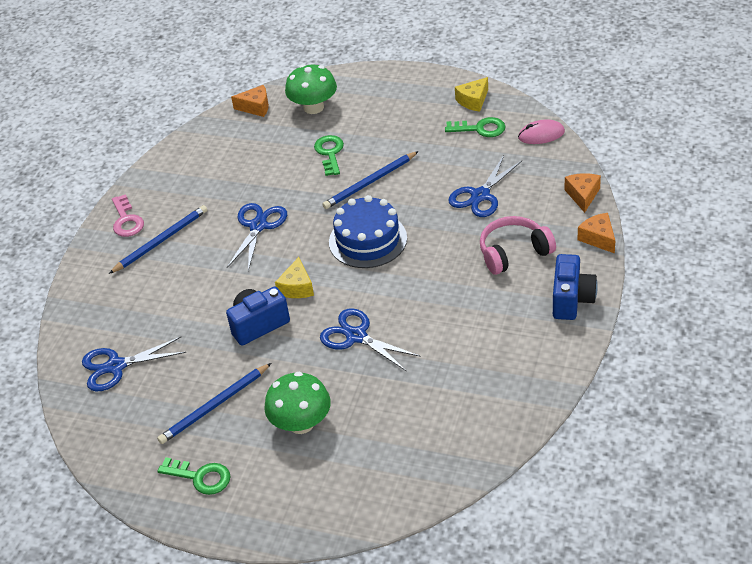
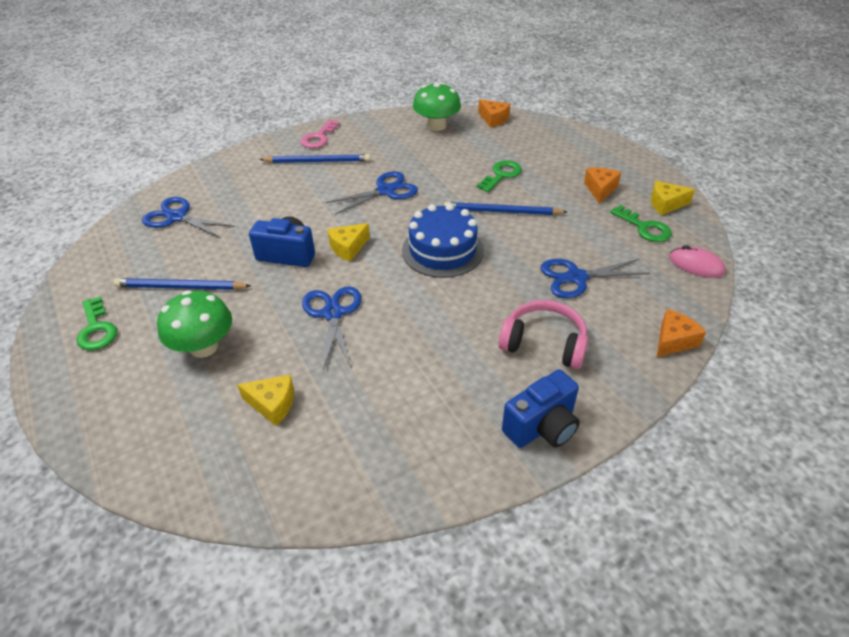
camera: 40 degrees right, 0 degrees up
green mushroom [285,64,337,114] -> green mushroom moved to [413,82,461,131]
orange cheese [578,213,615,254] -> orange cheese moved to [584,168,621,203]
none -> yellow cheese [237,375,294,426]

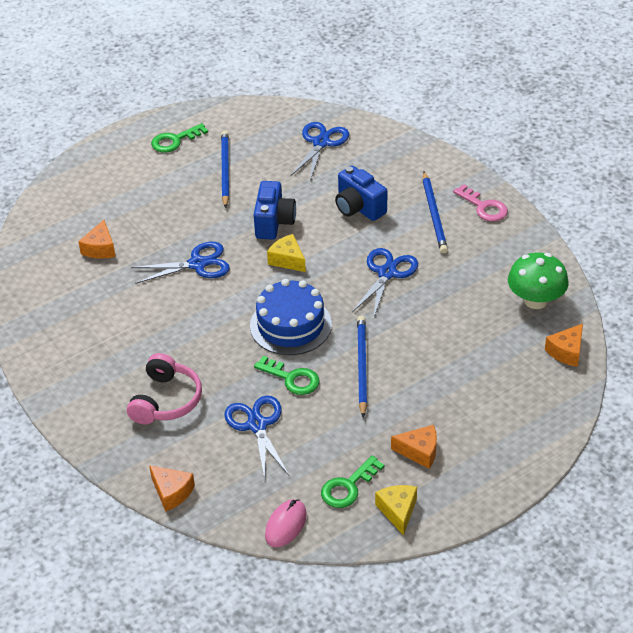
camera: 85 degrees right, 0 degrees up
green mushroom [157,290,232,358] -> none
yellow cheese [237,375,294,426] -> orange cheese [78,220,116,259]
pink key [300,120,340,148] -> pink key turned 150 degrees counterclockwise [453,184,508,221]
blue scissors [326,171,418,215] -> blue scissors turned 120 degrees counterclockwise [352,248,418,319]
green key [477,160,522,192] -> green key moved to [254,356,320,395]
blue camera [502,369,580,448] -> blue camera moved to [335,166,387,221]

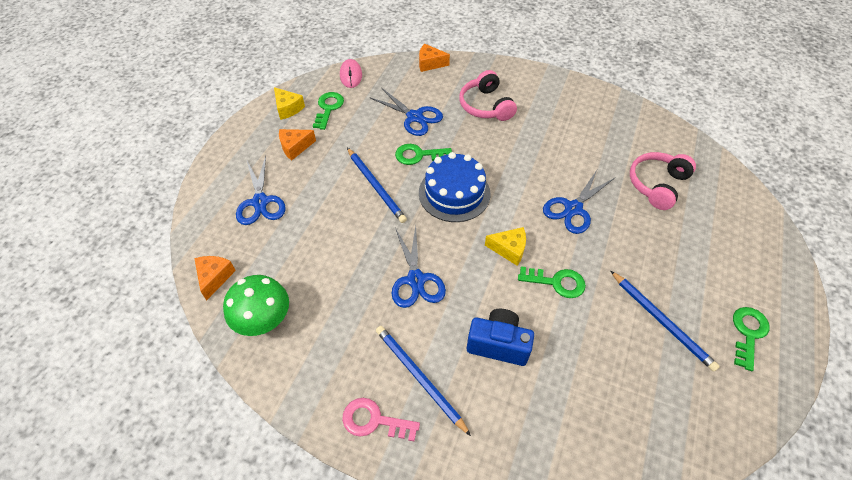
camera: 145 degrees right, 10 degrees up
orange cheese [78,220,116,259] -> pink headphones [630,152,696,210]
blue camera [254,181,296,240] -> green key [518,266,586,298]
blue scissors [291,122,349,181] -> blue scissors moved to [236,156,286,225]

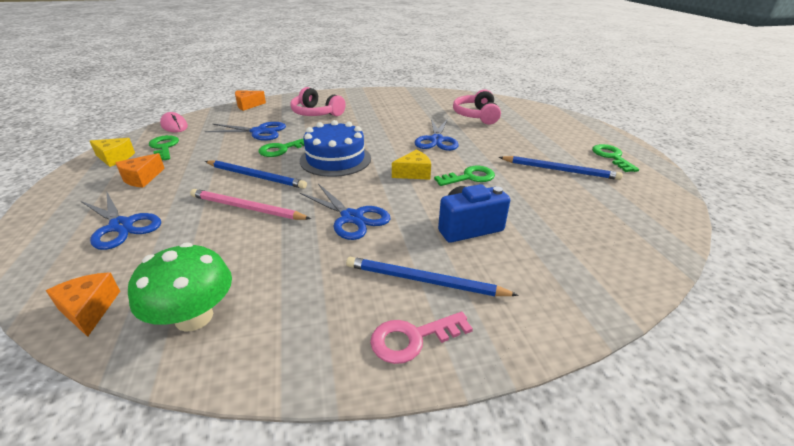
camera: 35 degrees left, 20 degrees down
none -> pink pencil [190,189,311,220]

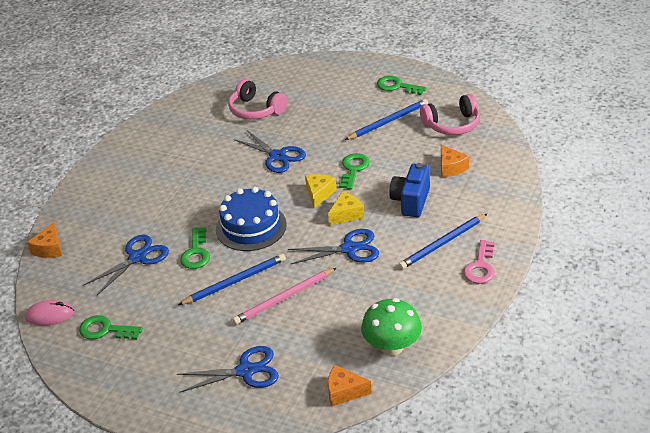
camera: 50 degrees left, 5 degrees up
yellow cheese [90,138,135,167] -> yellow cheese moved to [328,191,364,225]
orange cheese [115,153,165,188] -> orange cheese moved to [441,145,469,177]
pink headphones [290,87,346,116] -> pink headphones moved to [420,94,480,135]

